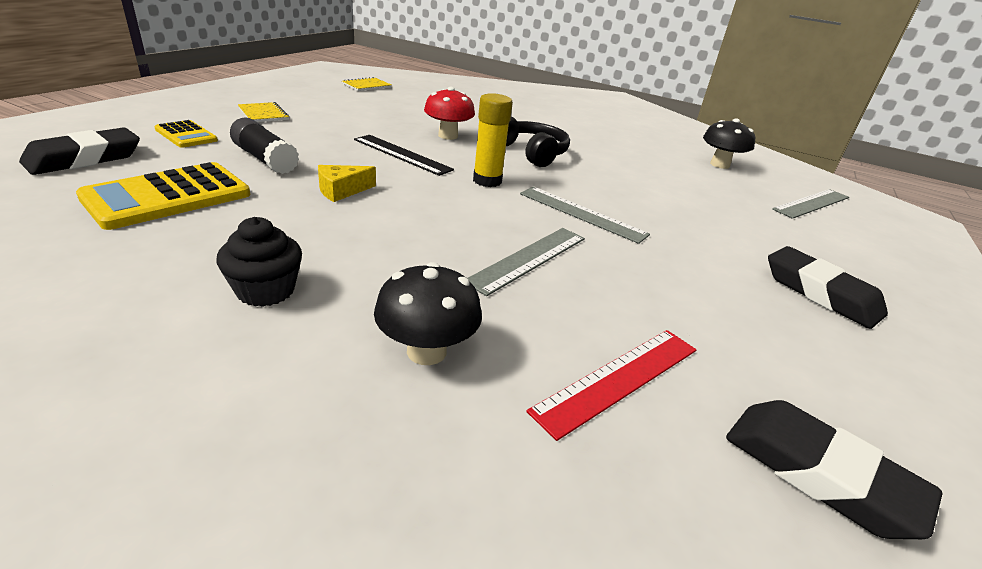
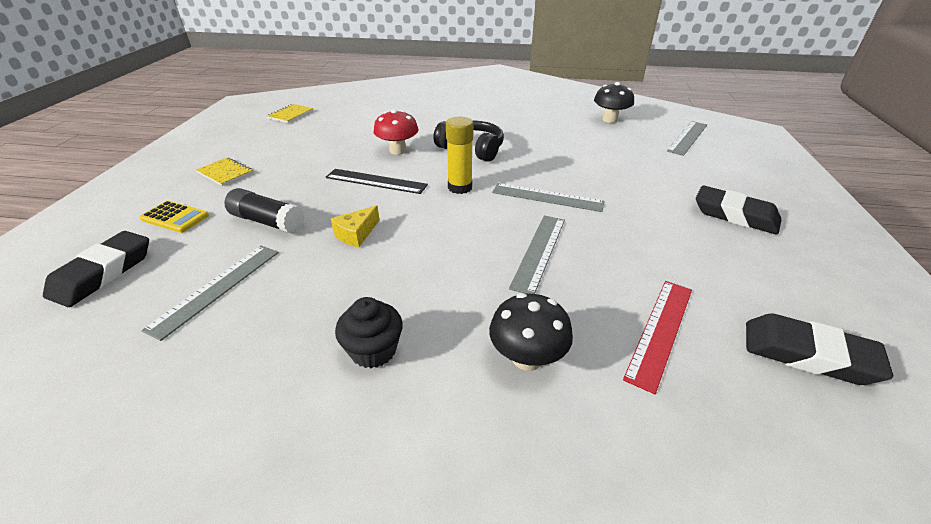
camera: 15 degrees left, 5 degrees up
yellow calculator [76,162,250,230] -> grey ruler [141,246,279,341]

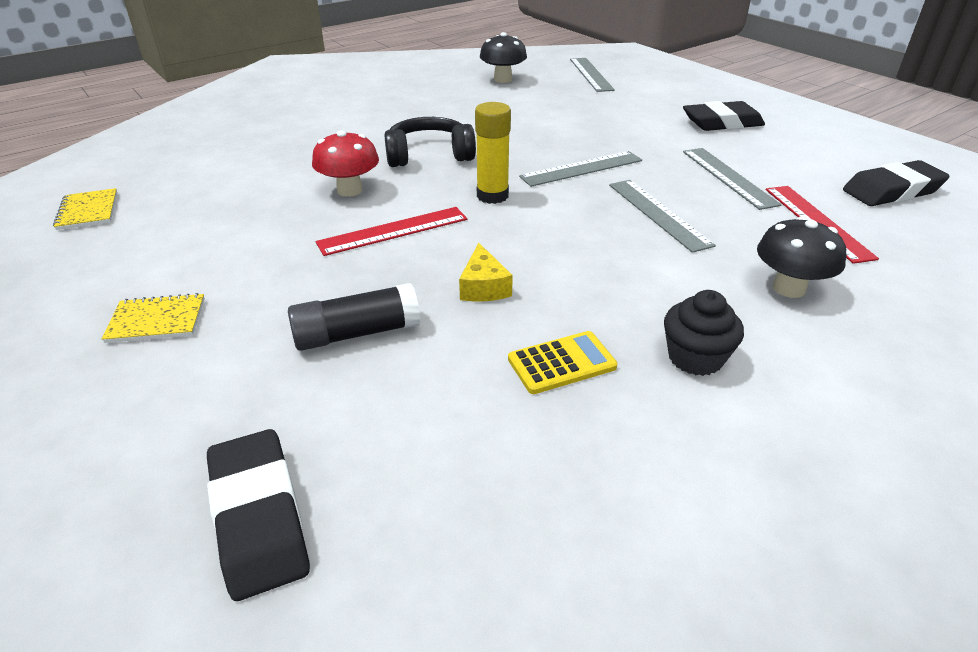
camera: 45 degrees left, 0 degrees up
yellow calculator [140,201,209,233] -> yellow calculator moved to [508,331,618,394]
grey ruler [141,246,279,341] -> grey ruler moved to [683,148,781,210]
black ruler [326,169,428,194] -> red ruler [316,207,467,256]

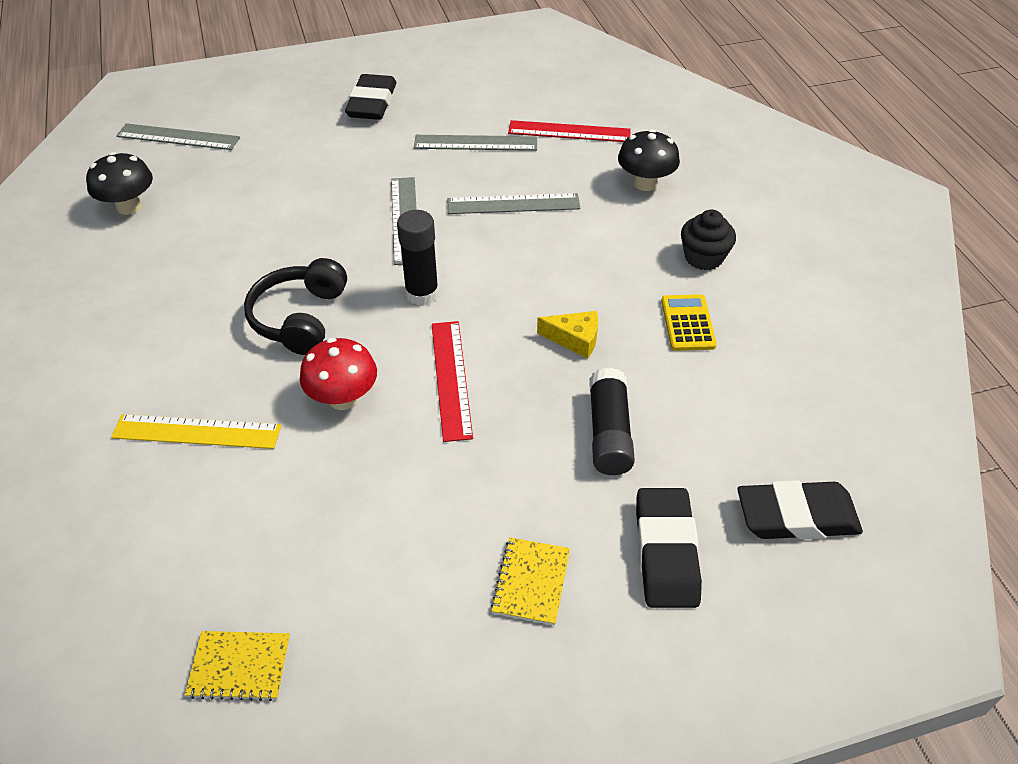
camera: 70 degrees left, 10 degrees up
yellow glue stick [475,102,511,204] -> black glue stick [397,210,439,305]
black eraser [843,160,950,206] -> black eraser moved to [636,488,702,608]
none -> yellow ruler [111,414,281,449]

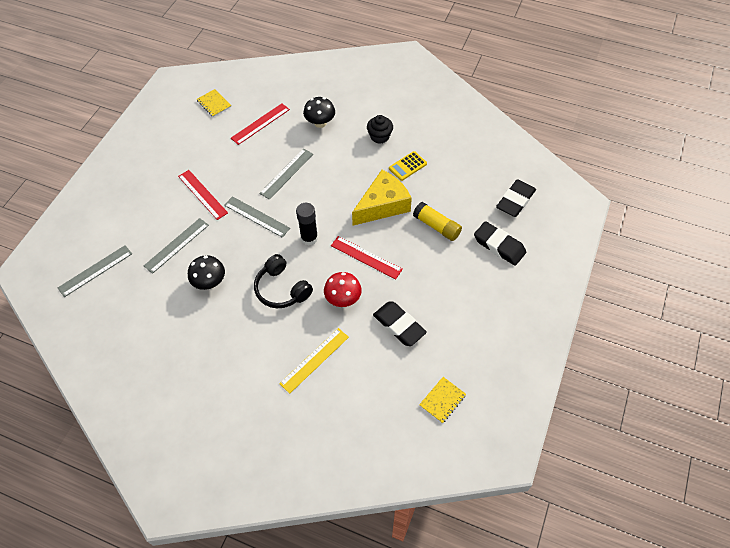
camera: 50 degrees left, 10 degrees up
black mushroom [86,152,153,215] -> black mushroom moved to [188,255,225,290]
black eraser [345,74,396,120] -> black eraser moved to [373,301,427,346]
grey ruler [414,135,537,151] -> grey ruler moved to [144,218,209,274]
yellow notebook [491,537,570,625] -> yellow notebook moved to [197,89,231,117]
yellow cheese [537,311,598,359] -> yellow cheese [352,170,412,226], size x2.07
black glue stick [589,368,635,475] -> yellow glue stick [413,202,462,241]
yellow calculator [661,294,717,351] -> yellow calculator turned 75 degrees counterclockwise [389,151,427,181]
none -> red ruler [178,170,228,220]

